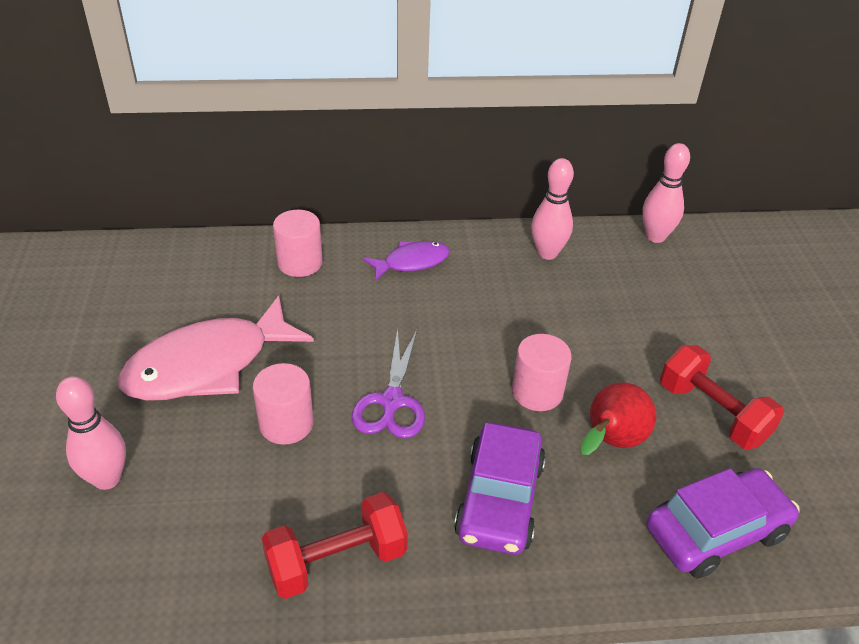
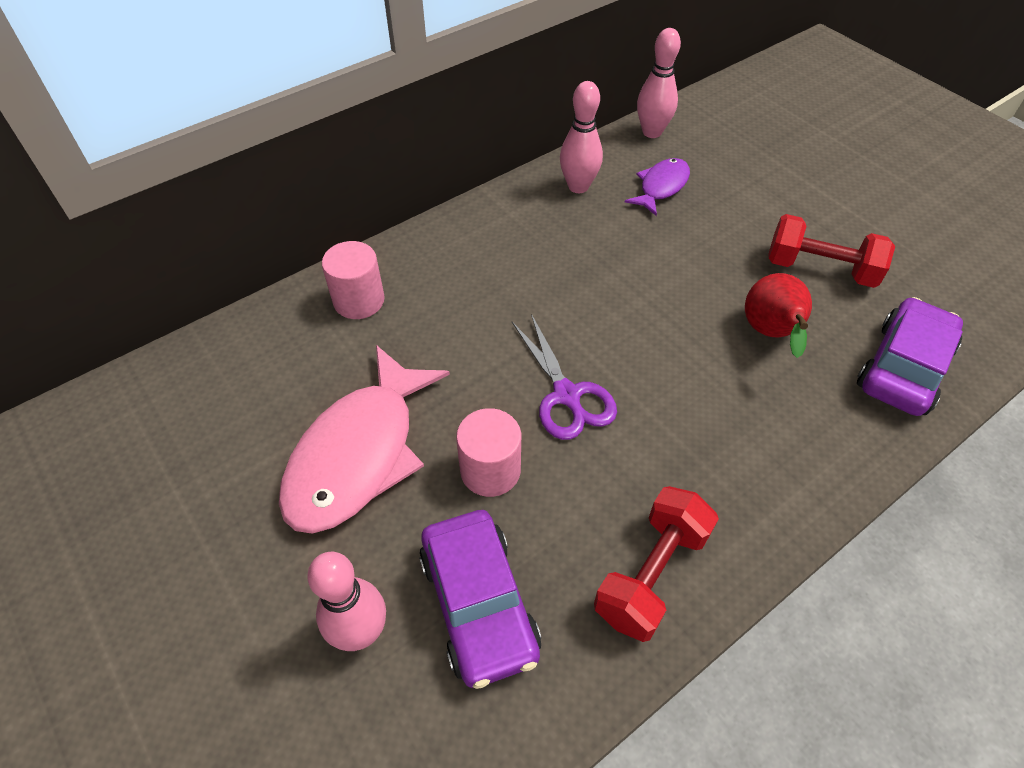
camera: 30 degrees left, 10 degrees up
purple fish [363,241,450,281] -> purple fish moved to [625,158,690,216]
purple car [454,422,546,555] -> purple car moved to [419,510,541,689]
pink cylinder [512,334,572,411] -> none

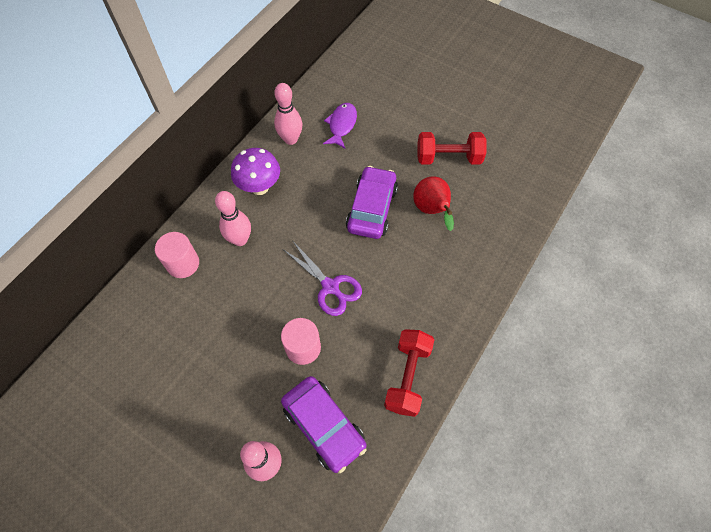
camera: 20 degrees left, 10 degrees up
pink fish [279,345,450,534] -> none
pink bowling pin [637,28,681,138] -> pink bowling pin moved to [215,191,251,246]
purple car [857,297,963,416] -> purple car moved to [346,166,398,239]
none -> purple mushroom [231,148,280,195]

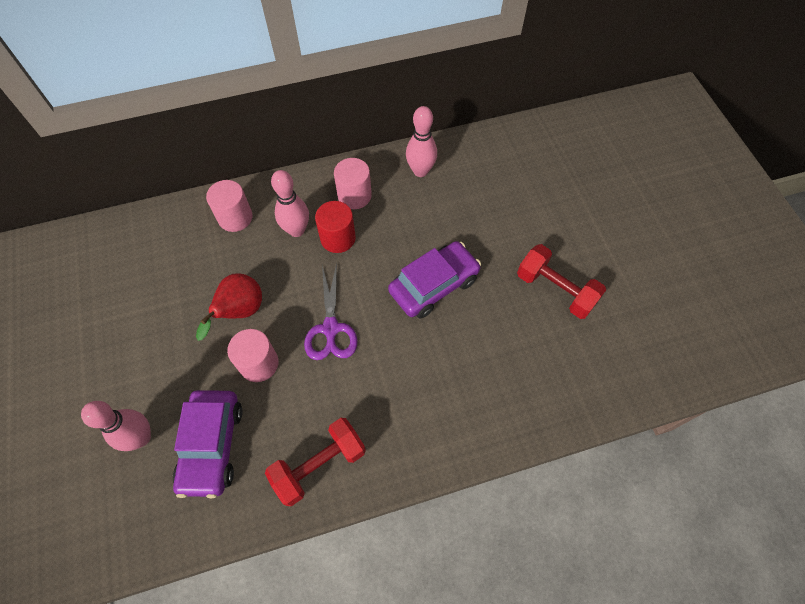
camera: 40 degrees right, 0 degrees up
purple mushroom [231,148,280,195] -> pink cylinder [334,158,372,209]
purple fish [323,103,357,148] -> none
red pear [413,176,454,231] -> red pear moved to [196,274,262,341]
none -> red cylinder [315,201,356,253]

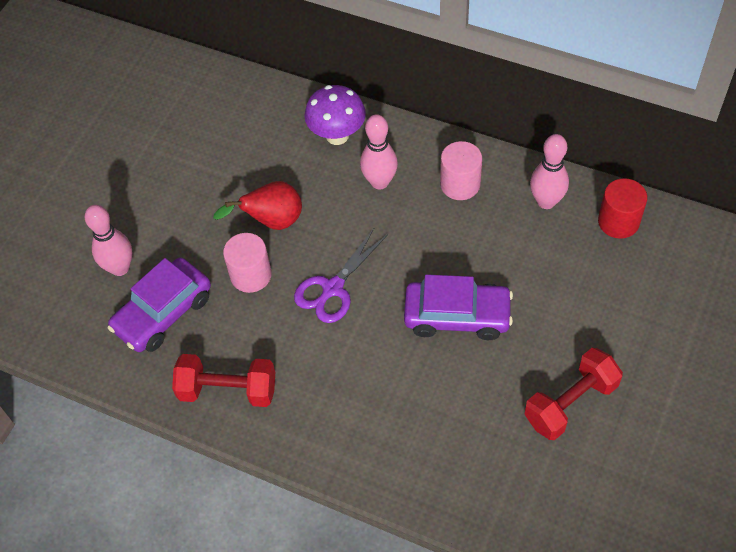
camera: 45 degrees right, 5 degrees down
pink cylinder [206,180,253,232] -> purple mushroom [304,85,366,145]
red cylinder [315,201,356,253] -> red cylinder moved to [598,178,647,239]
red dumbbell [517,244,606,319] -> red dumbbell turned 60 degrees clockwise [524,348,623,440]

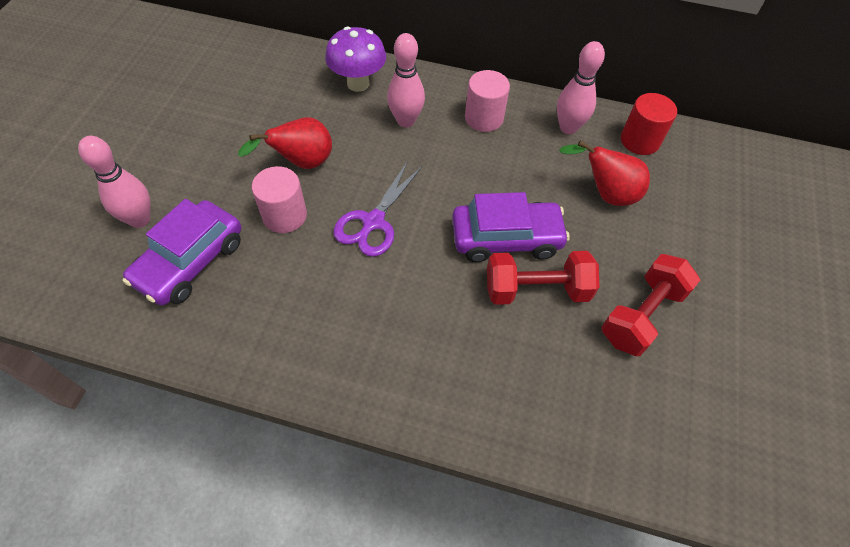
camera: 15 degrees left, 0 degrees up
red dumbbell [172,354,275,407] -> red dumbbell moved to [487,251,599,305]
none -> red pear [559,140,650,206]

